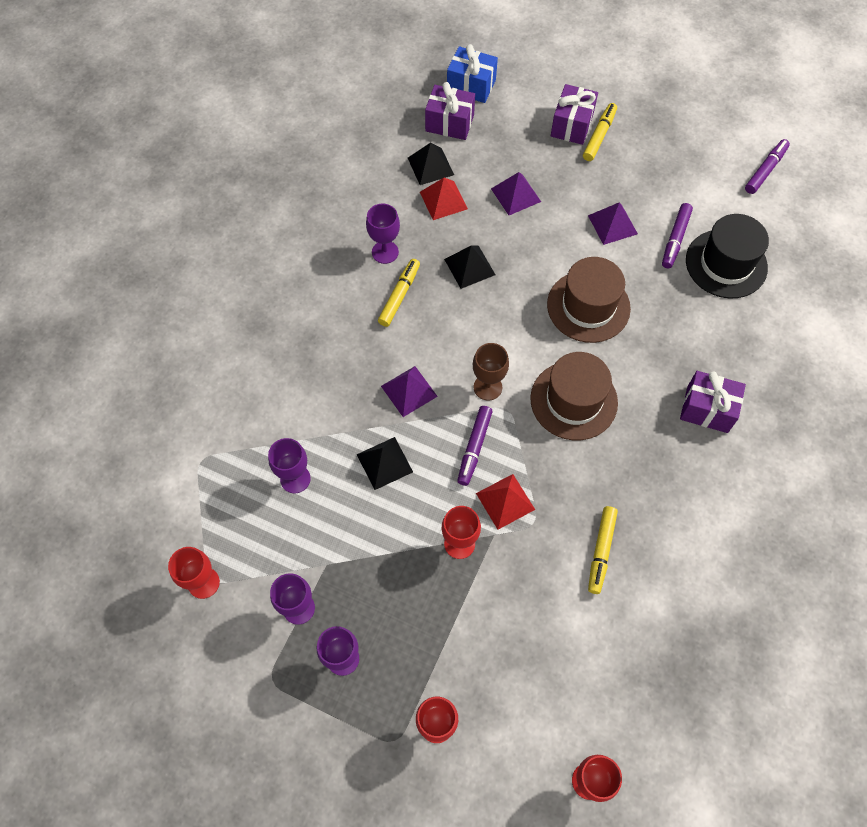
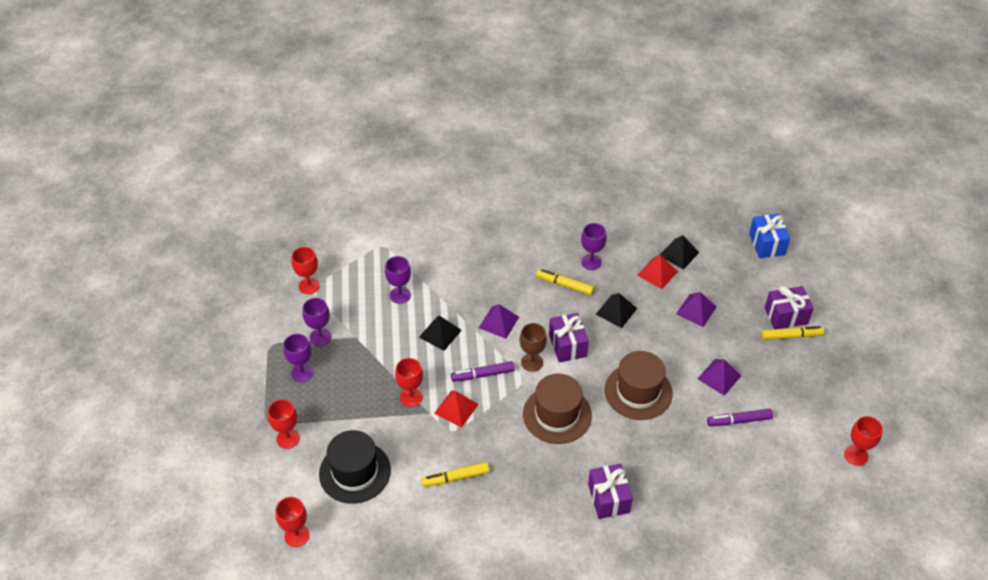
camera: 60 degrees right, 15 degrees down
yellow marker [378,259,420,327] -> yellow marker turned 150 degrees counterclockwise [536,269,594,295]
purple gift [425,82,475,140] -> purple gift moved to [549,313,589,363]
black hat [686,214,769,299] -> black hat moved to [319,430,391,504]
purple marker [745,139,790,194] -> red goblet [844,416,883,466]

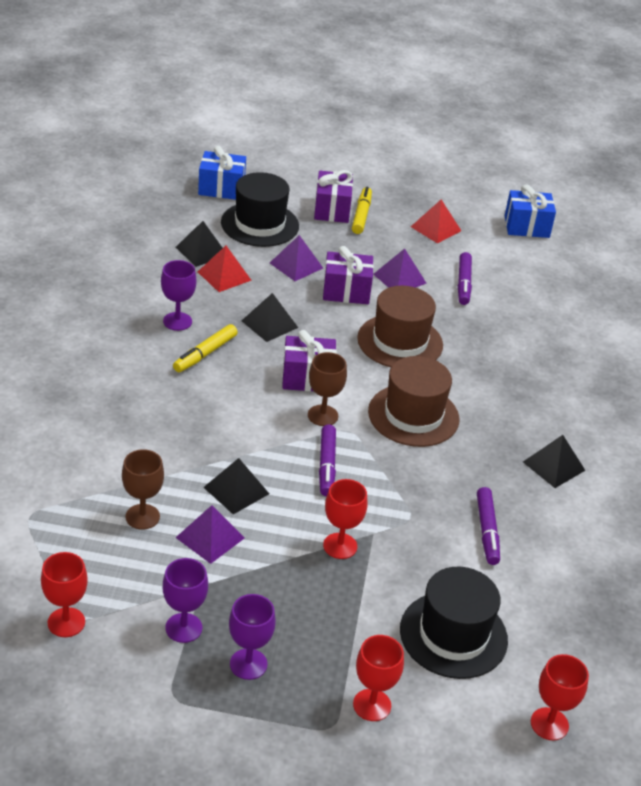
camera: 80 degrees left, 10 degrees down
purple goblet [385,256,411,304] -> brown goblet [122,449,164,530]
yellow marker [421,462,489,487] -> purple marker [477,487,500,565]
red pyramid [434,390,479,428] -> red pyramid moved to [411,200,461,244]
purple pyramid [479,304,519,339] -> purple pyramid moved to [176,505,244,564]
purple gift [588,464,633,519] -> purple gift moved to [323,246,374,304]
red goblet [844,416,883,466] -> blue gift [505,184,556,238]
none -> black hat [221,172,299,247]
none -> black pyramid [523,435,586,488]

